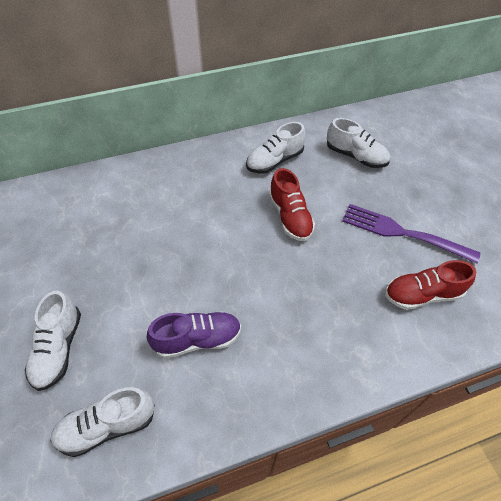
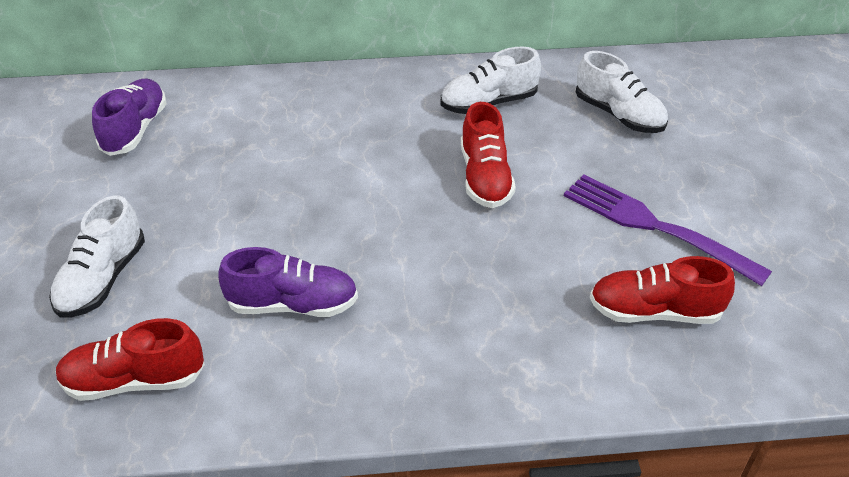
camera: 15 degrees right, 10 degrees down
white shoe [50,387,155,457] -> red shoe [56,318,205,401]
none -> purple shoe [92,79,167,156]

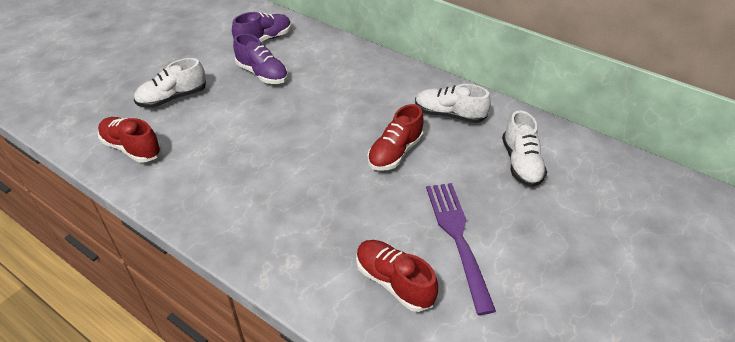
camera: 40 degrees right, 0 degrees up
purple shoe [218,247,358,317] -> purple shoe moved to [233,33,288,84]

